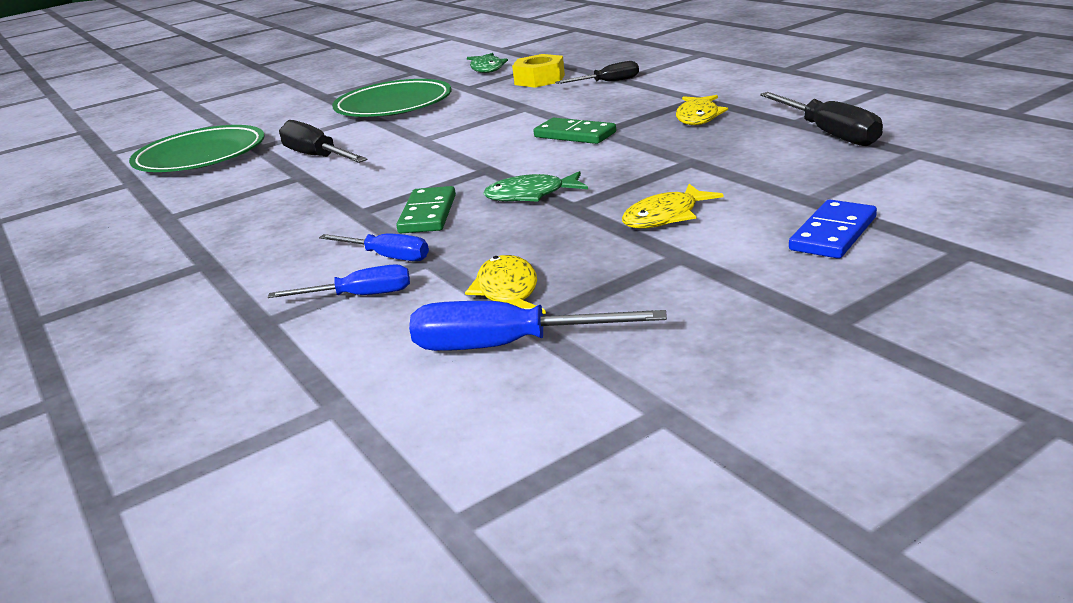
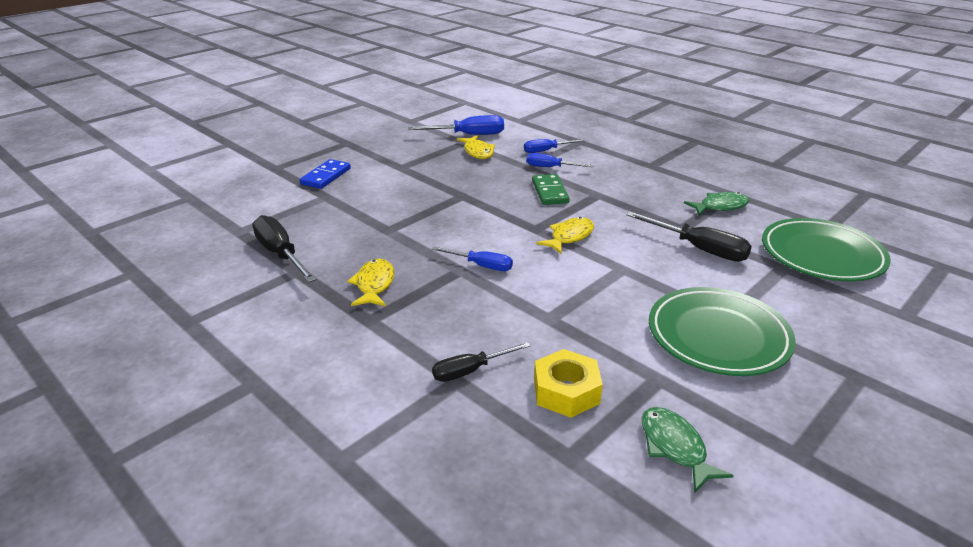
camera: 165 degrees right, 5 degrees up
green fish [483,171,588,202] -> green fish moved to [684,192,749,215]
green domino [533,118,616,144] -> blue screwdriver [432,246,513,271]
yellow fish [622,184,723,228] -> yellow fish moved to [536,217,594,254]

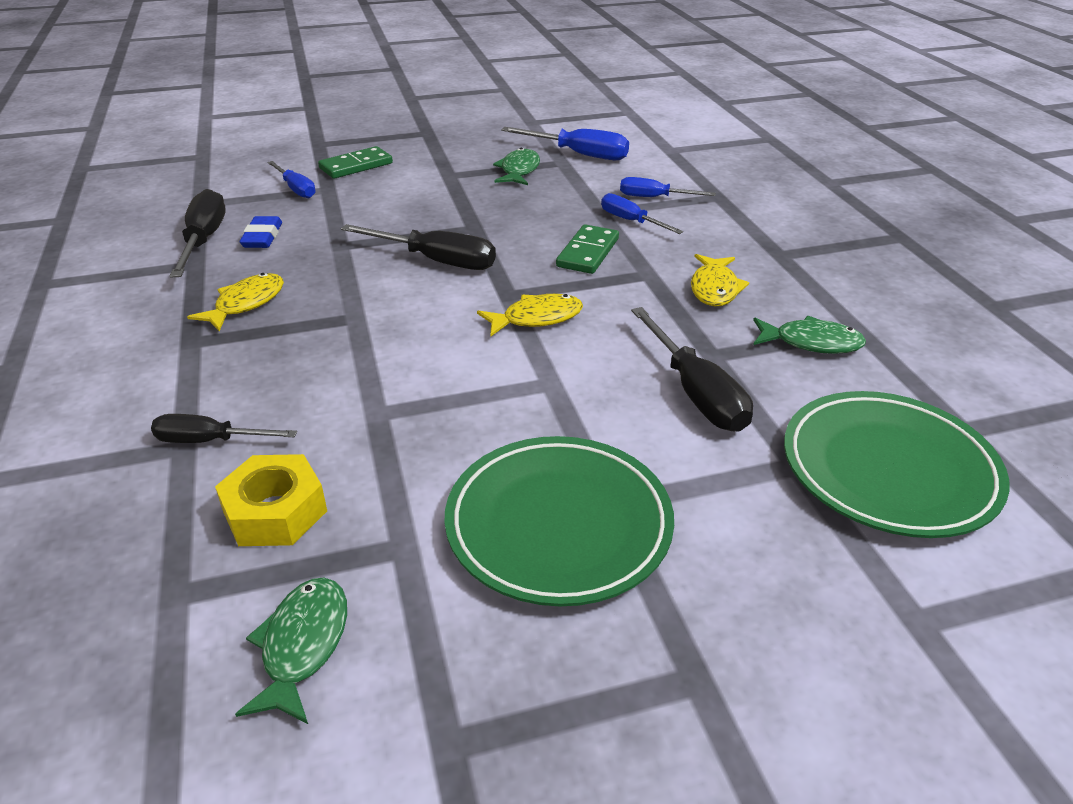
camera: 30 degrees right, 5 degrees up
blue domino [300,159,351,189] -> green domino [318,146,393,179]
blue screwdriver [432,246,513,271] -> blue screwdriver moved to [267,161,316,198]
yellow fish [457,135,495,159] -> yellow fish moved to [691,254,749,306]
none -> blue eraser [239,216,282,248]
none -> black screwdriver [341,224,496,270]
none -> green fish [493,148,540,185]

